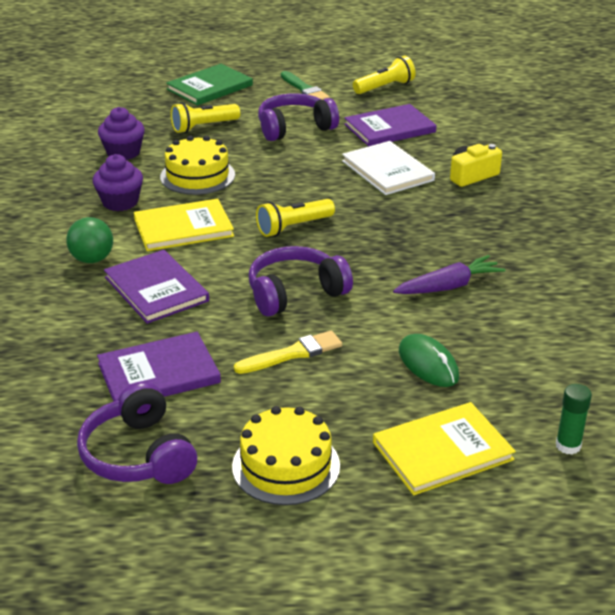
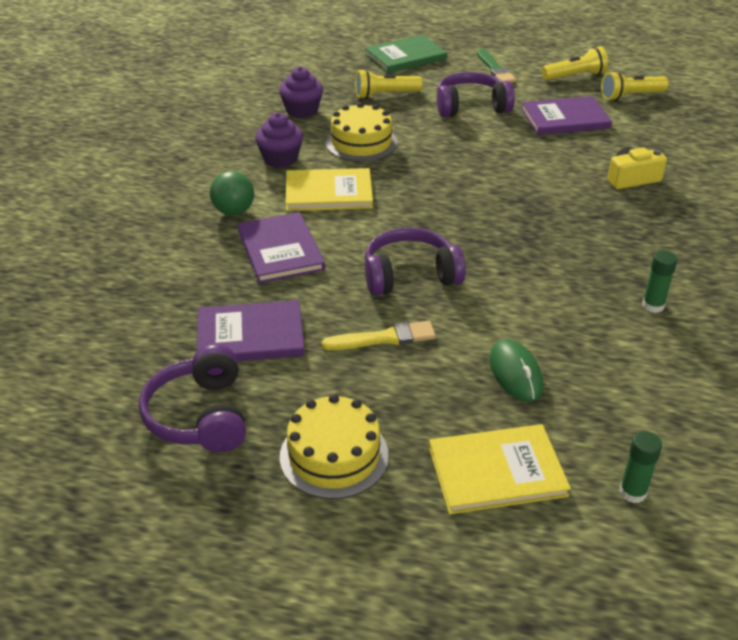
camera: 15 degrees right, 5 degrees up
yellow flashlight [256,199,335,237] -> yellow flashlight moved to [601,71,669,101]
white book [342,141,435,195] -> none
purple carrot [393,255,505,294] -> none
none -> green glue stick [642,250,677,313]

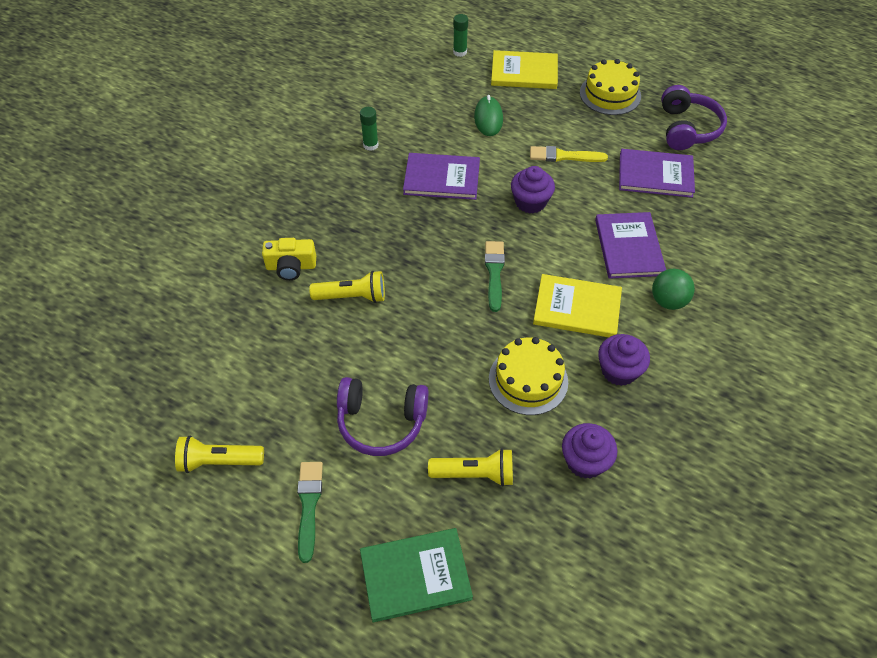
camera: 165 degrees left, 15 degrees up
purple headphones [365,227,466,296] -> purple cupcake [511,166,555,214]
purple book [521,96,612,135] -> purple book moved to [403,153,480,200]
yellow flashlight [601,71,669,101] -> yellow flashlight moved to [309,271,385,303]
none -> green brush [485,241,505,312]

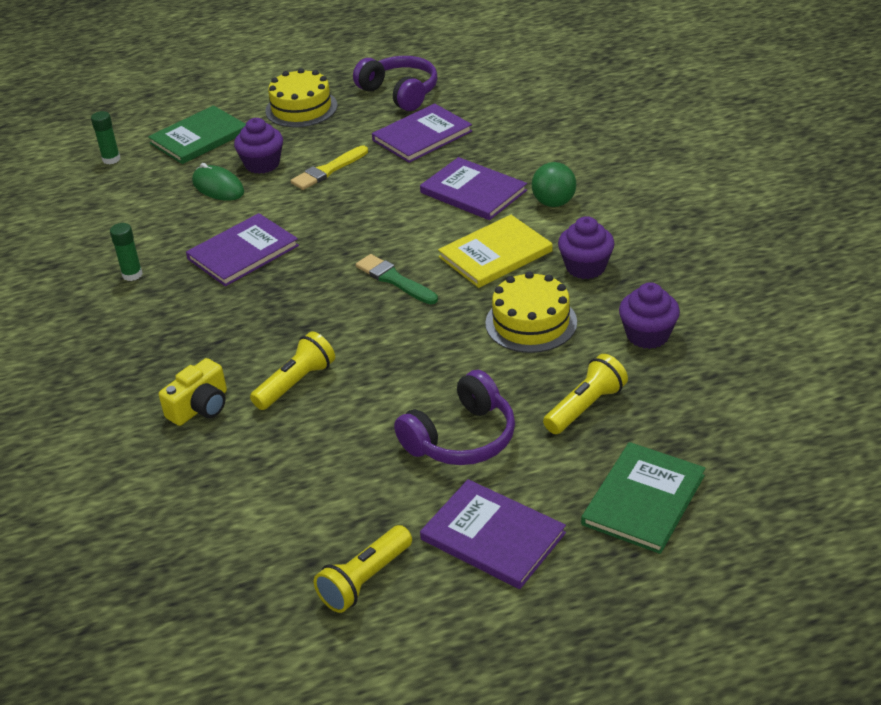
camera: 45 degrees left, 15 degrees down
green brush [297,462,323,563] -> purple book [420,479,566,589]
yellow book [491,50,558,89] -> green book [148,105,246,164]
purple cupcake [511,166,555,214] -> purple cupcake moved to [234,118,283,174]

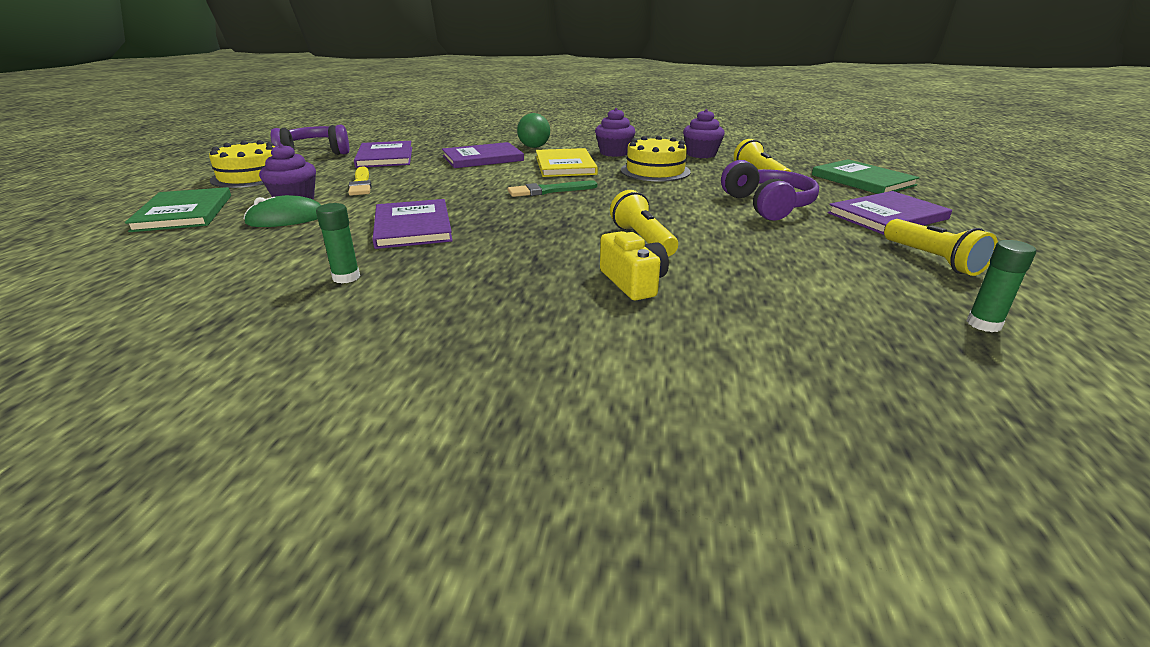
camera: 65 degrees left, 10 degrees down
green glue stick [91,111,120,164] -> green glue stick moved to [967,240,1036,332]

